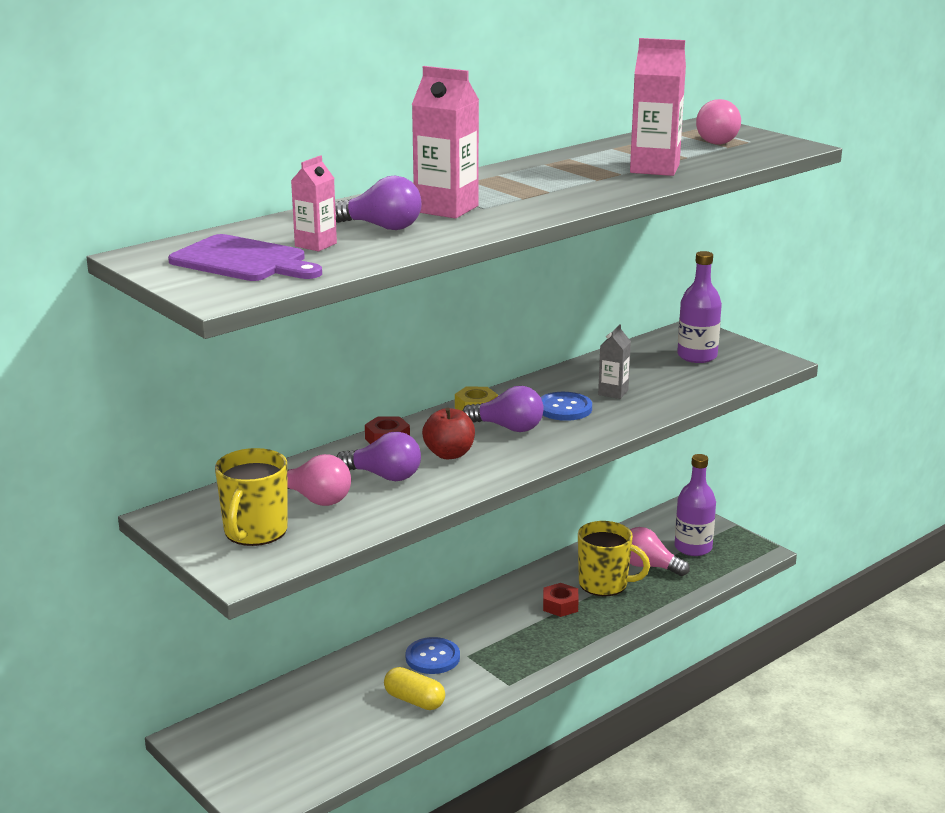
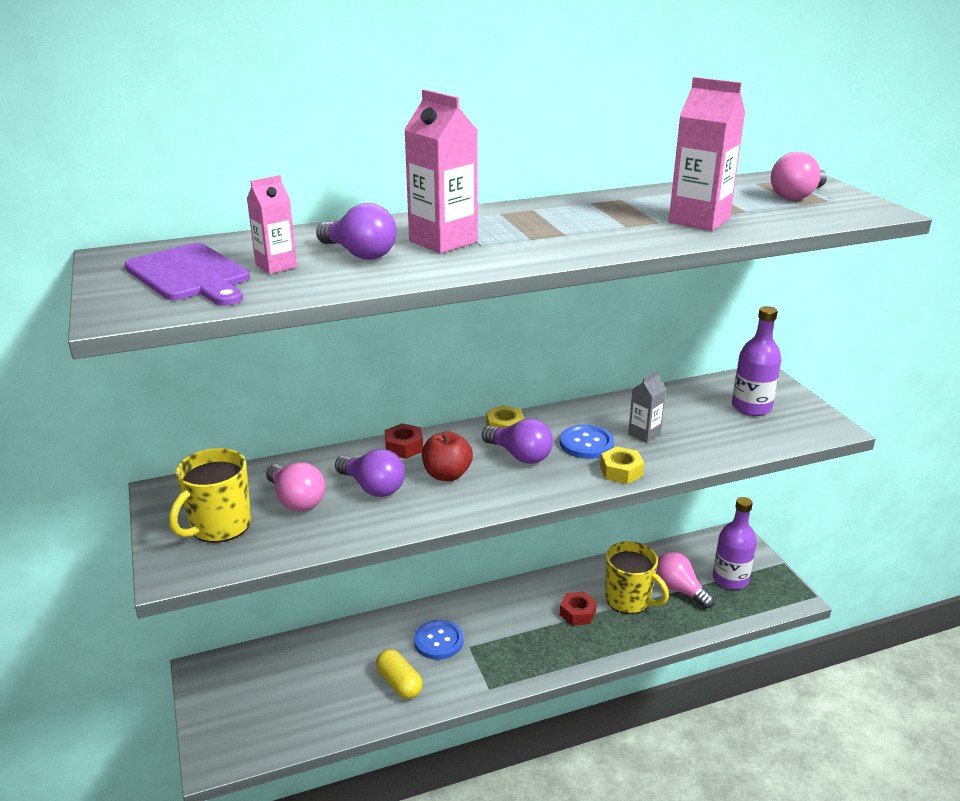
camera: 20 degrees right, 5 degrees up
none -> yellow nut [600,446,644,484]

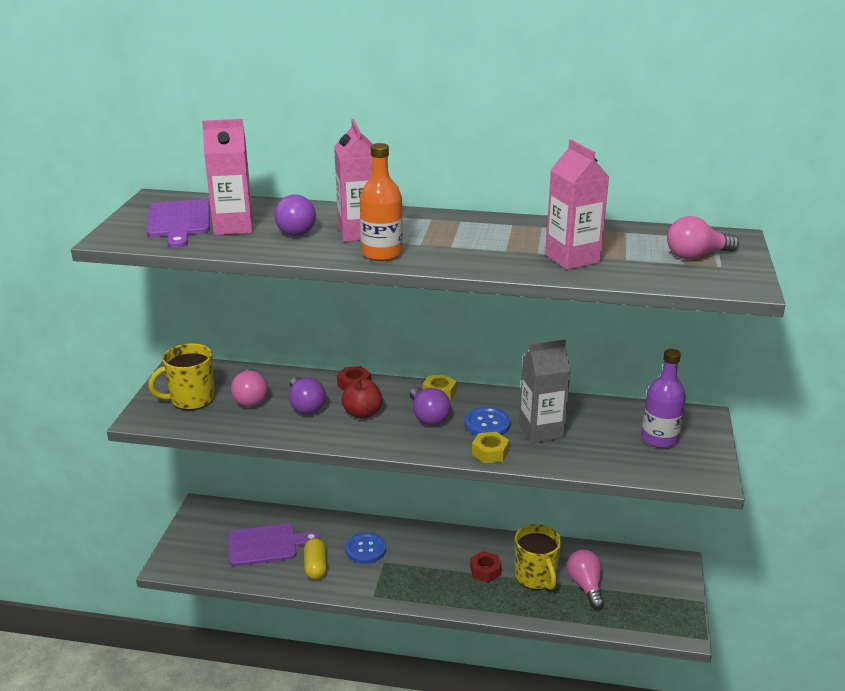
camera: 30 degrees right, 0 degrees up
pink carton [247,175,297,274] -> pink carton [202,119,253,235], size x1.71
grey carton [628,370,666,443] -> grey carton [519,339,571,444], size x1.71
purple bottle [713,497,757,590] -> none
none -> purple cutting board [228,524,320,566]
none -> orange bottle [360,143,403,261]

